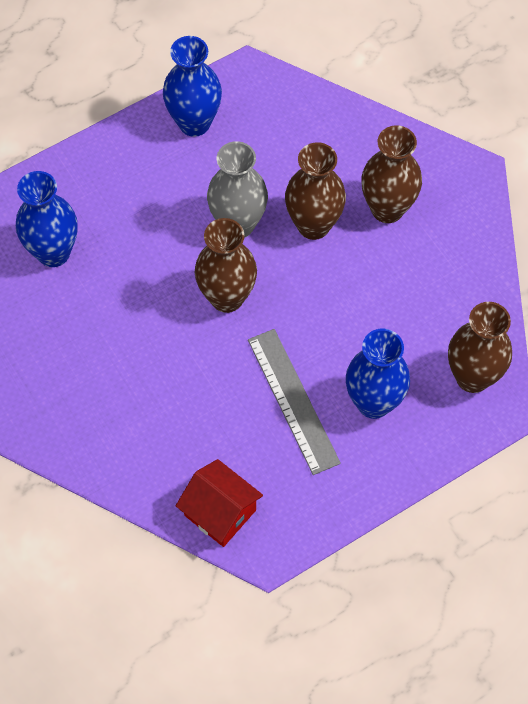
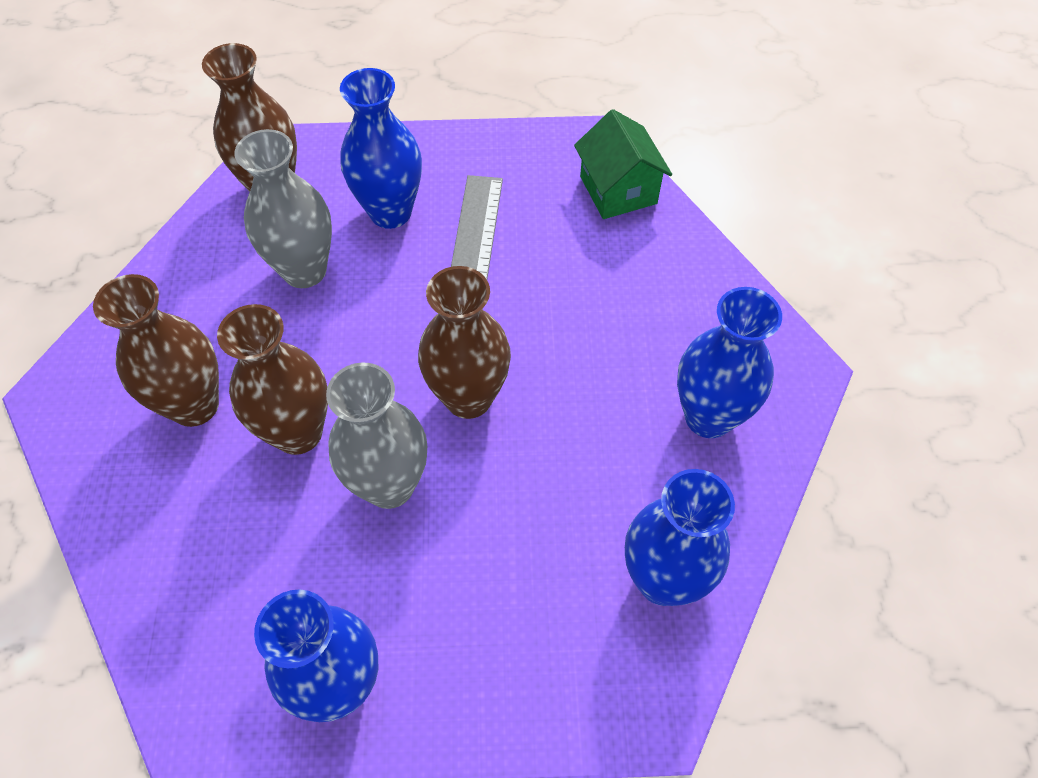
camera: 150 degrees left, 5 degrees down
red house [176,459,263,547] -> green house [574,109,672,219]
none -> grey vase [234,129,332,288]
none -> blue vase [677,287,782,438]

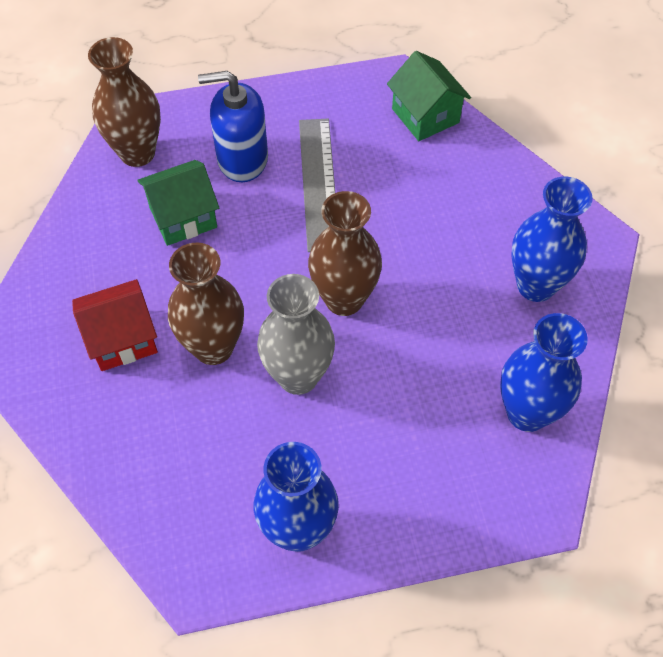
camera: 10 degrees left, 0 degrees up
brown vase [93,274,219,427] -> red house [72,279,158,371]
grey vase [234,129,332,288] -> green house [137,160,219,246]
blue vase [340,68,422,229] -> blue soap dispenser [198,71,268,182]

